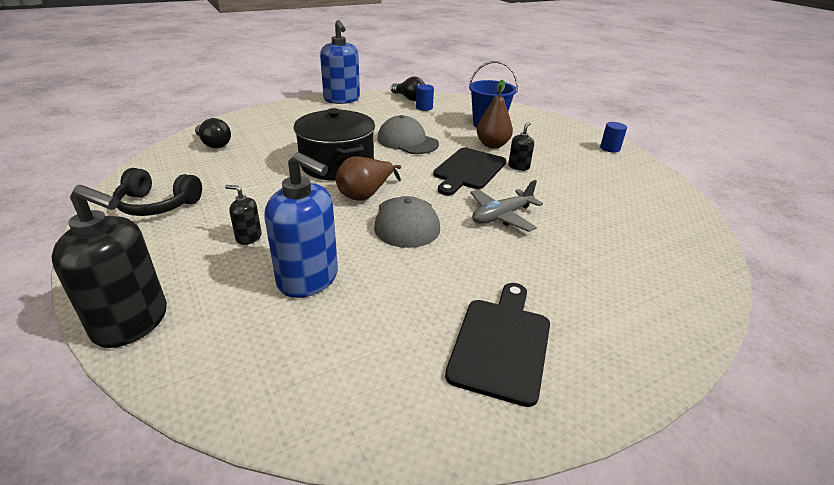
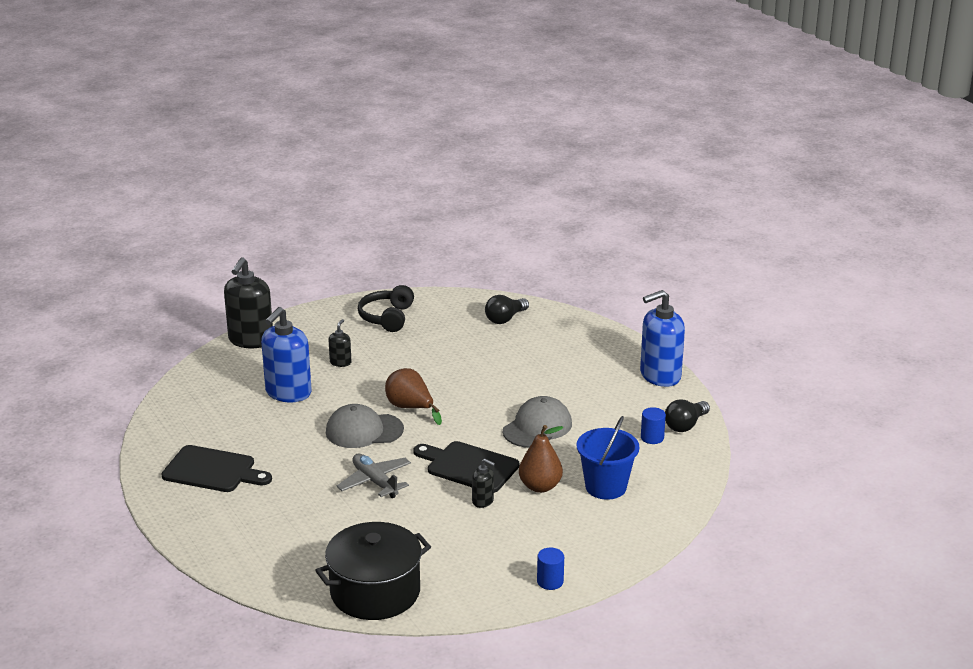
camera: 90 degrees right, 5 degrees down
black pot [294,108,375,181] -> black pot moved to [315,522,431,620]

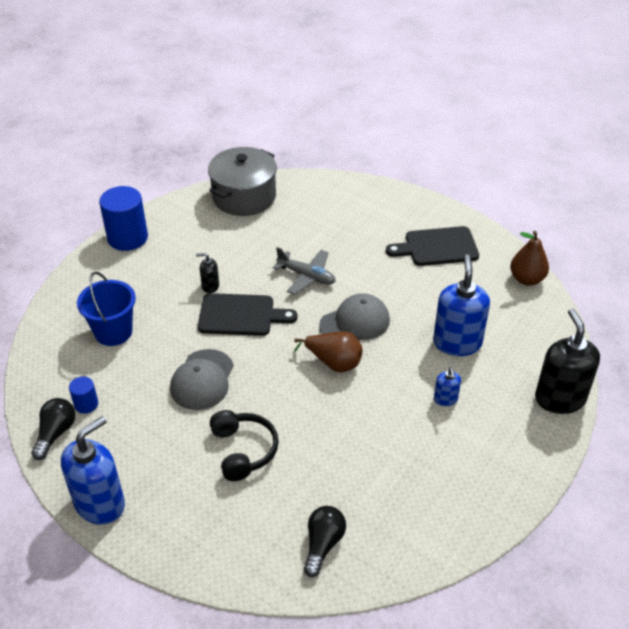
camera: 155 degrees right, 15 degrees up
black pot [315,522,431,620] -> grey pot [208,147,277,216]
black soap dispenser [328,319,352,367] -> blue soap dispenser [434,368,461,406]
black headphones [358,285,414,332] -> black headphones moved to [210,410,279,481]
brown pear [519,425,563,493] -> brown pear moved to [510,231,549,285]
blue cylinder [537,548,564,590] -> blue cylinder [99,186,148,251], size x2.02

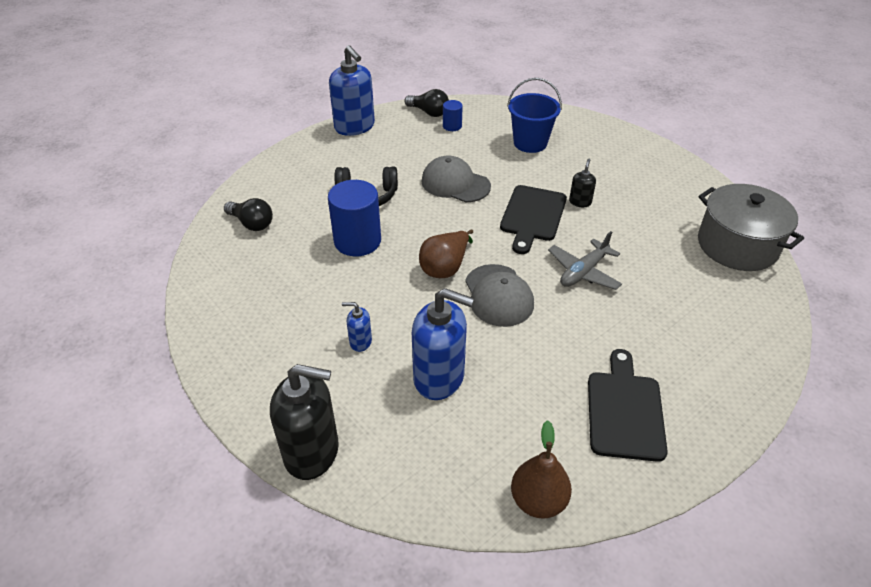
camera: 105 degrees right, 0 degrees up
blue cylinder [99,186,148,251] -> blue cylinder moved to [328,180,381,256]

